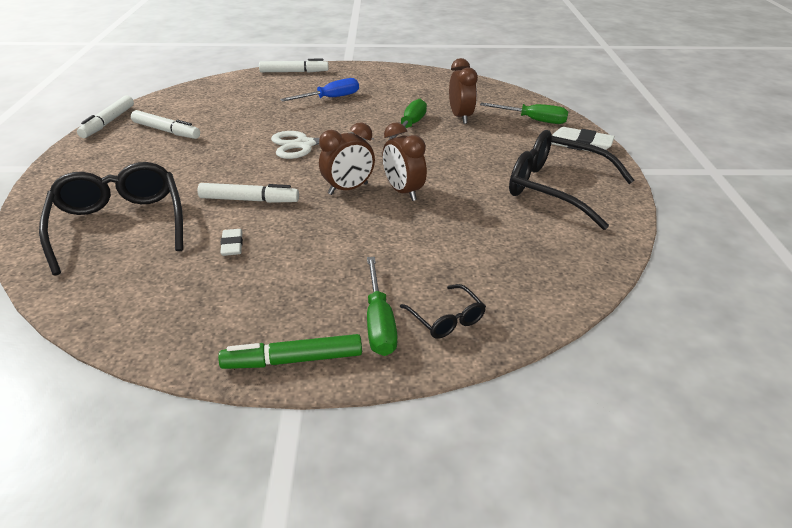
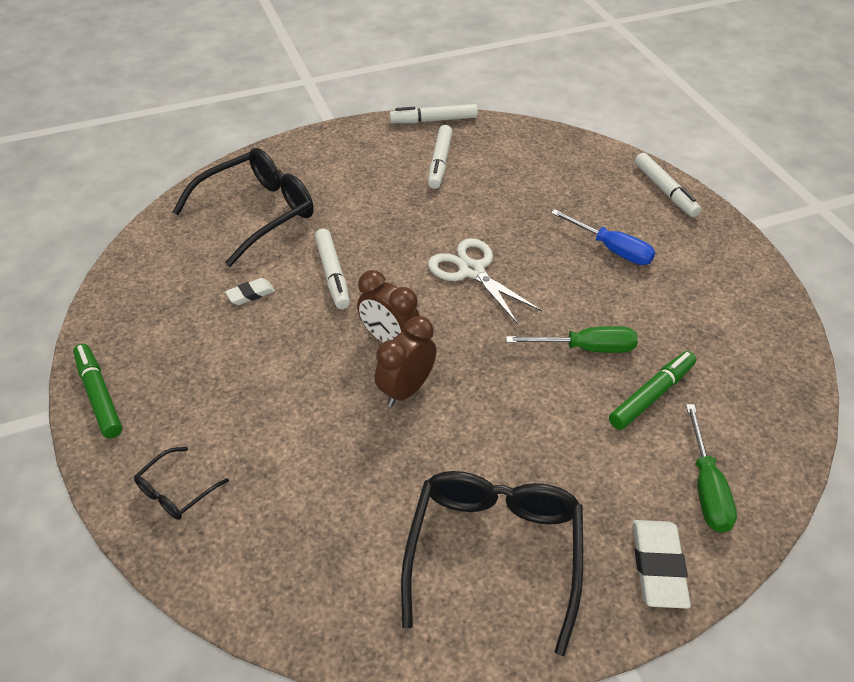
camera: 70 degrees right, 10 degrees up
green screwdriver [367,257,398,356] -> none
brown clock [449,58,478,124] -> green marker [609,351,696,430]

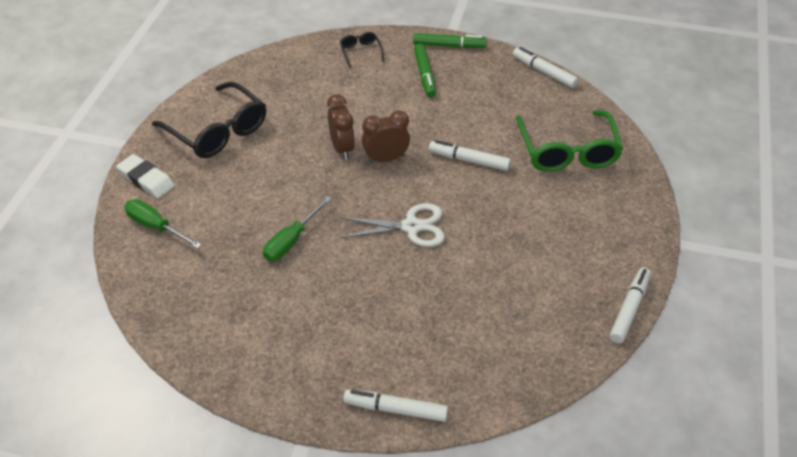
camera: 125 degrees right, 0 degrees up
black glasses [173,148,314,267] -> green glasses [516,110,623,172]
white eraser [225,278,275,305] -> none
white marker [428,125,453,189] -> white marker moved to [513,47,579,88]
blue screwdriver [551,209,655,265] -> none
green marker [609,351,696,430] -> green marker moved to [414,44,436,98]

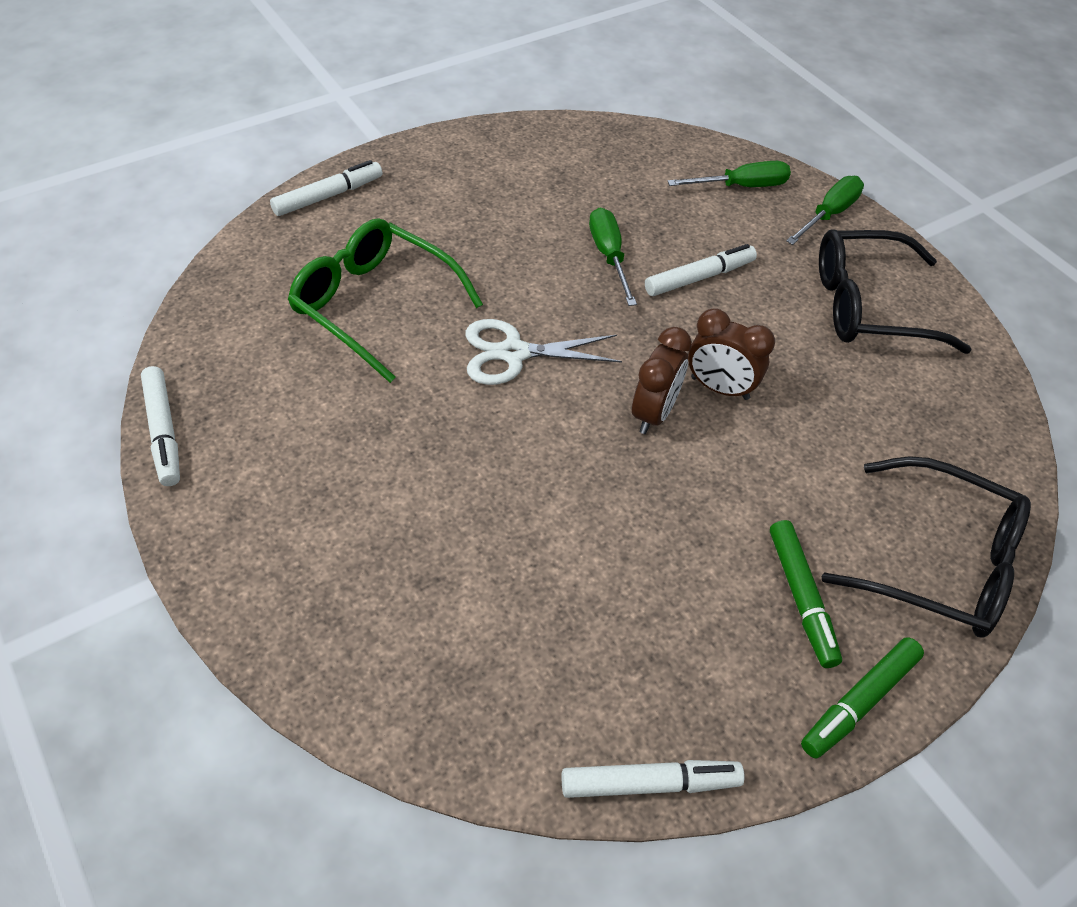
camera: 130 degrees right, 5 degrees up
white eraser [116,154,175,198] -> green screwdriver [786,176,864,245]
black glasses [340,32,384,68] -> black glasses [822,456,1031,638], size x2.16
white scissors [341,203,445,247] -> white scissors turned 45 degrees clockwise [465,319,622,385]
green marker [414,44,436,98] -> green marker turned 135 degrees counterclockwise [770,520,842,668]
white marker [429,140,511,171] -> white marker moved to [645,244,757,296]
green glasses [516,110,623,172] -> green glasses moved to [288,218,483,383]

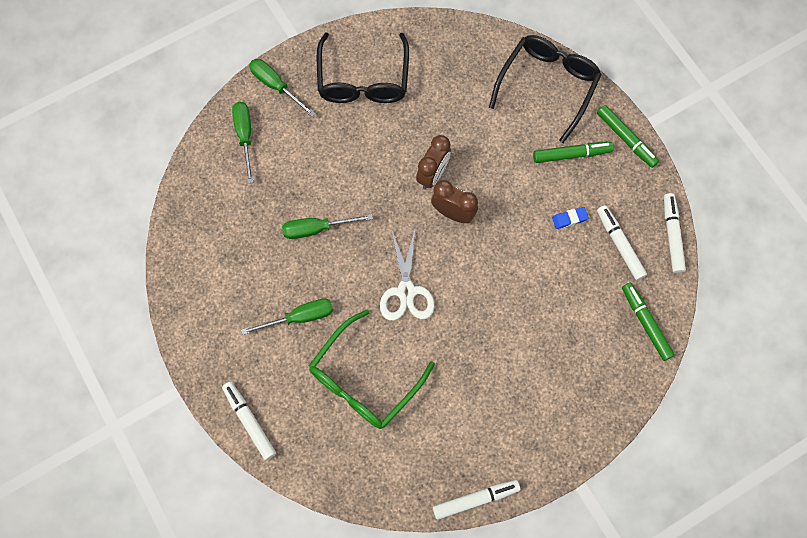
camera: 85 degrees left, 20 degrees up
white marker [645,244,757,296] -> white marker moved to [597,205,647,280]
none -> green screwdriver [241,298,333,335]
none -> blue eraser [552,207,589,229]
none -> green marker [622,283,675,361]

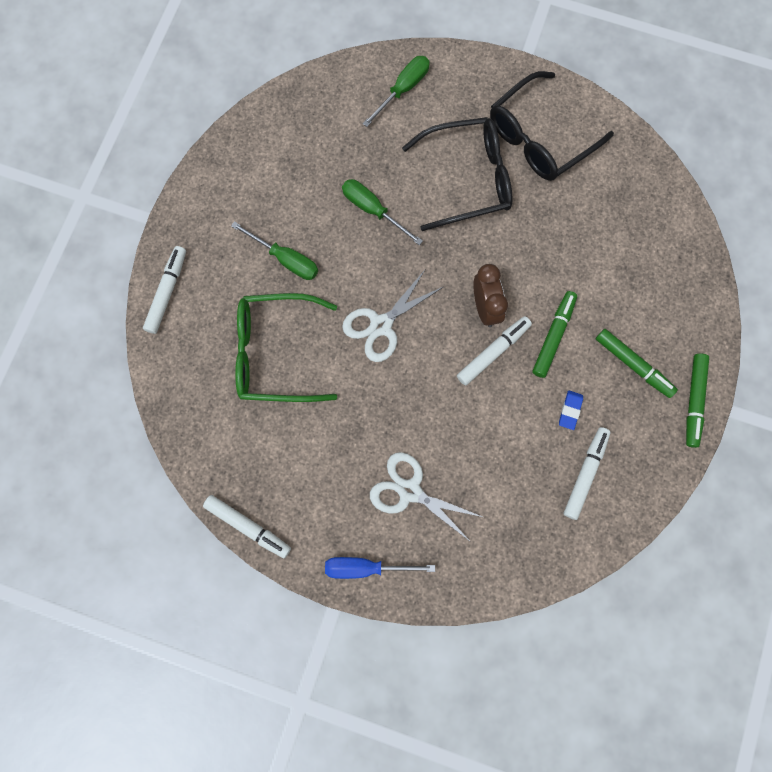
camera: 50 degrees right, 5 degrees up
green screwdriver [249,59,316,117] -> none
brown clock [416,135,451,190] -> none
black glasses [489,35,602,143] -> black glasses moved to [402,117,512,231]
blue eraser [552,207,589,229] -> blue eraser turned 75 degrees clockwise [559,391,583,430]
green marker [622,283,675,361] -> green marker moved to [532,291,577,378]
white marker [664,193,686,273] -> white marker moved to [457,316,532,386]
none -> blue screwdriver [325,557,435,579]
none -> white scissors [370,452,485,543]

